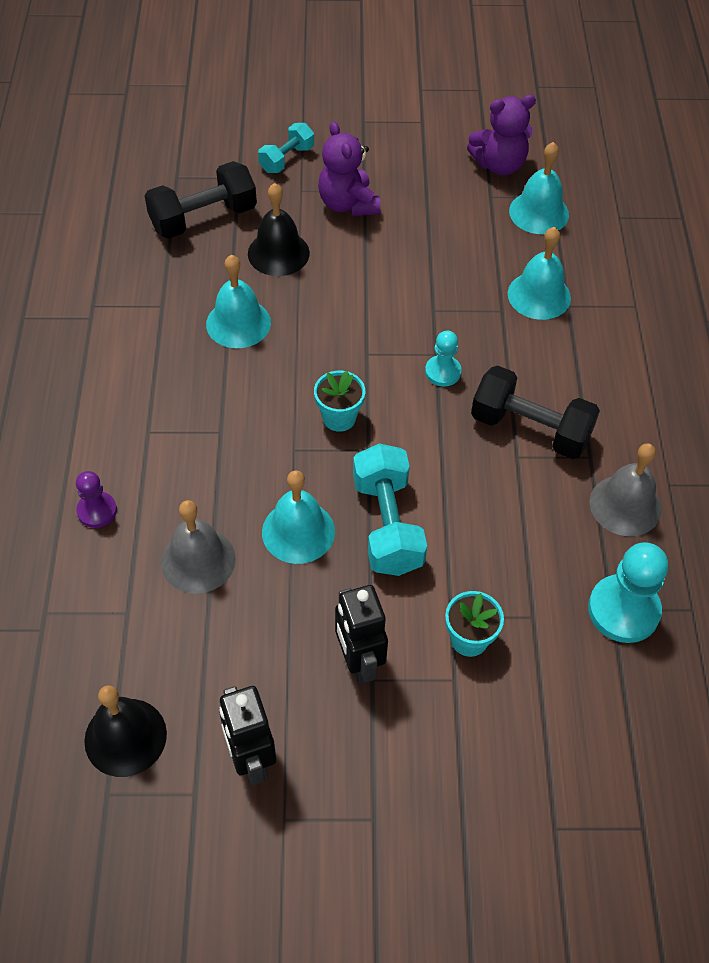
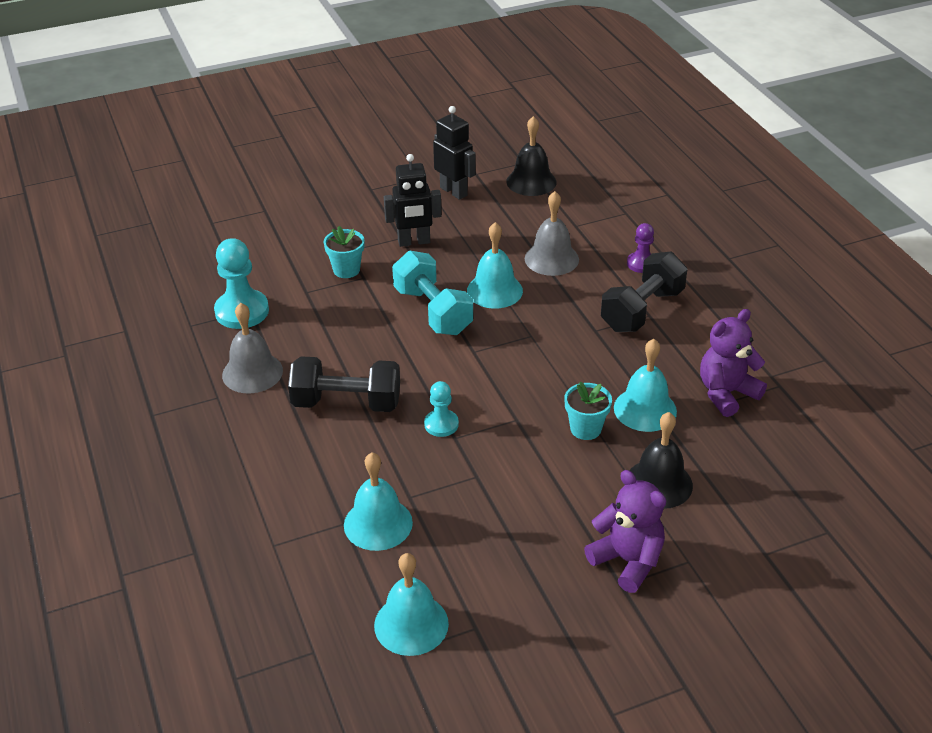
camera: 160 degrees right, 15 degrees down
black dumbbell [145,161,257,239] -> black dumbbell moved to [601,252,688,332]
turquoise dumbbell [258,123,314,173] -> none
turquoise flower pot [314,371,365,432] -> turquoise flower pot moved to [564,381,612,440]
black robot [335,585,388,684] -> black robot turned 120 degrees clockwise [384,154,442,247]
purple teddy bear [467,95,536,175] -> purple teddy bear moved to [700,309,767,417]

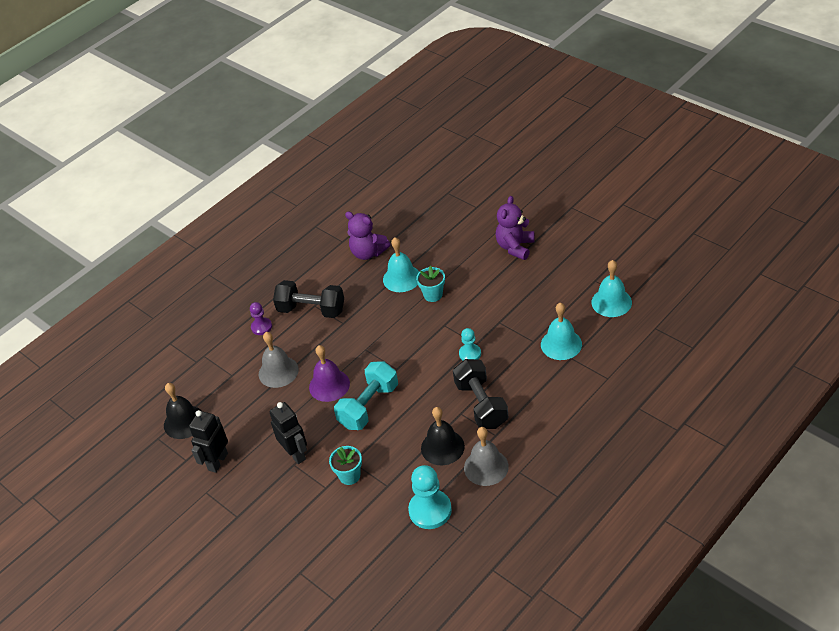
camera: 110 degrees left, 5 degrees up
turquoise bell [467,222,523,308] -> purple bell [309,345,350,402]
black bell [629,412,693,509] -> black bell moved to [421,407,465,465]

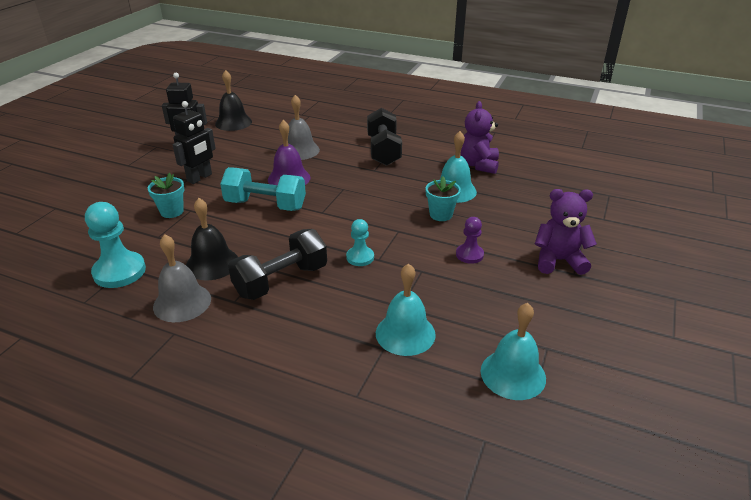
camera: 65 degrees right, 10 degrees down
purple pawn [250,302,272,335] -> purple pawn moved to [456,217,484,264]

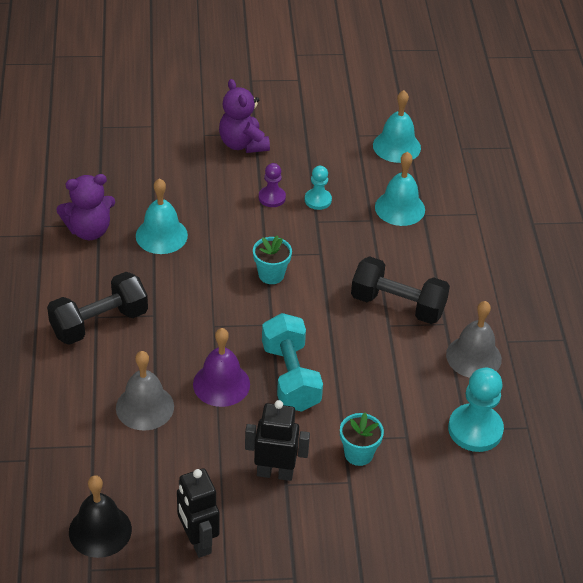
camera: 120 degrees left, 10 degrees up
black bell [186,198,238,280] -> none
turquoise pawn [346,219,374,266] -> turquoise pawn moved to [305,166,332,210]
turquoise flower pot [426,176,461,221] -> turquoise flower pot moved to [253,235,292,284]

